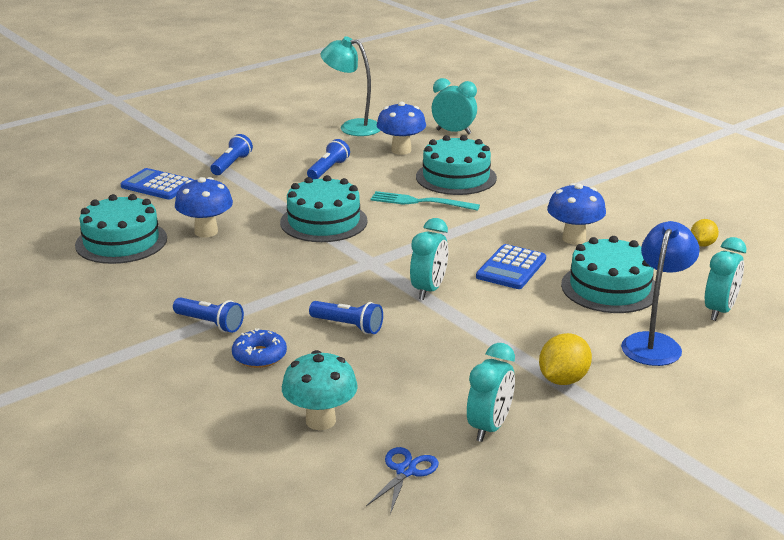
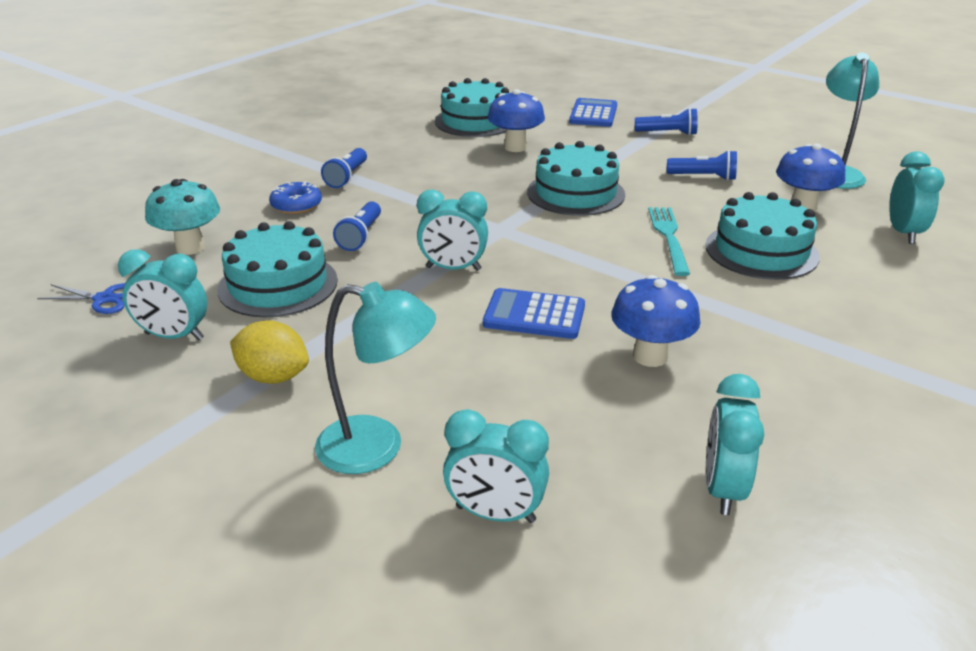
camera: 75 degrees right, 5 degrees up
turquoise cake [561,236,660,313] -> turquoise cake moved to [217,221,338,317]
blue lamp [621,221,700,366] -> turquoise lamp [315,282,436,474]
yellow lemon [691,219,719,247] -> turquoise clock [706,374,764,515]

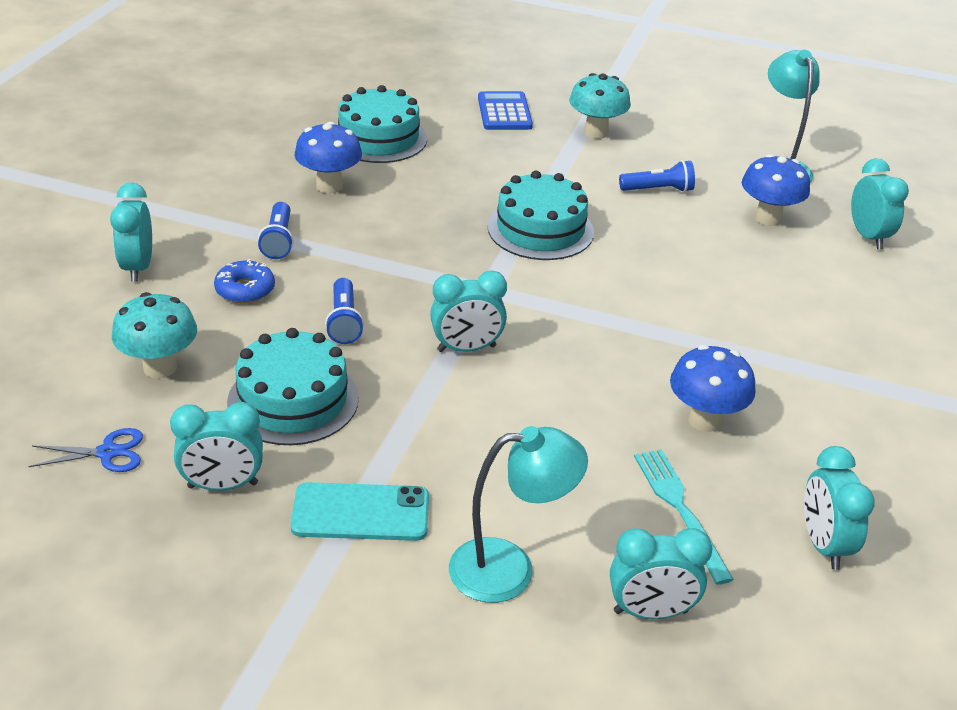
camera: 20 degrees left, 5 degrees up
yellow lemon [230,320,309,384] -> turquoise phone [290,482,429,541]
blue calculator [483,288,585,339] -> none
blue mushroom [488,89,545,152] -> blue mushroom moved to [295,122,362,193]
blue flashlight [635,108,698,136] -> turquoise mushroom [569,73,631,139]
turquoise fork [648,207,690,276] -> turquoise fork moved to [634,449,734,585]
turquoise cake [705,192,820,280] -> none
none -> turquoise clock [110,182,152,282]

